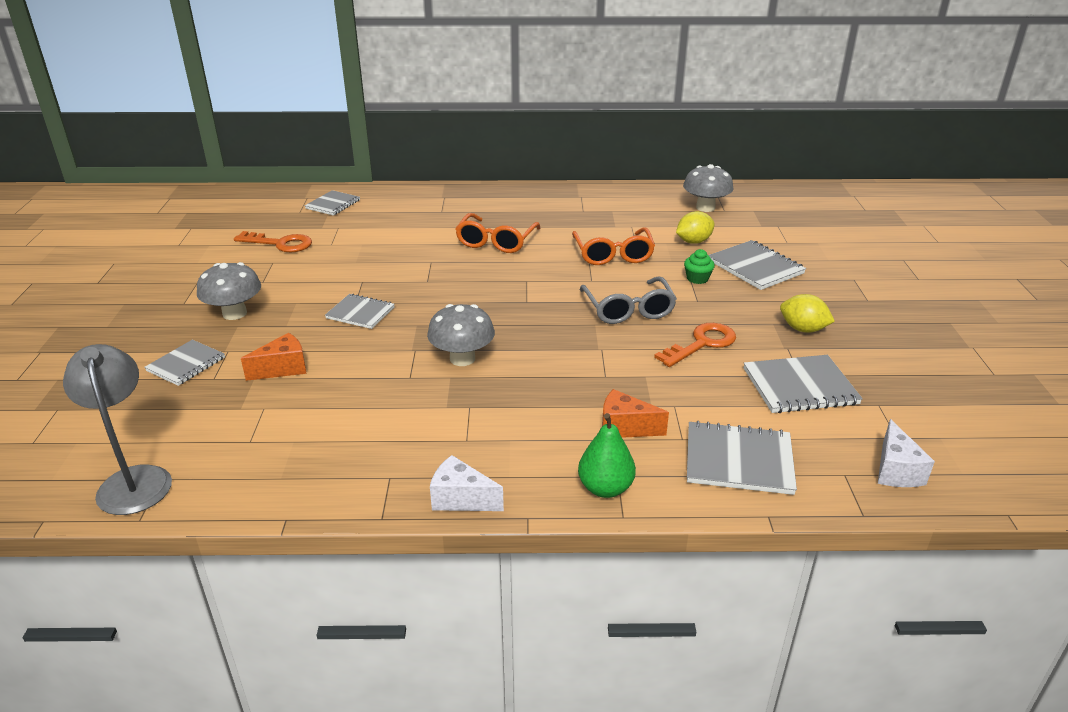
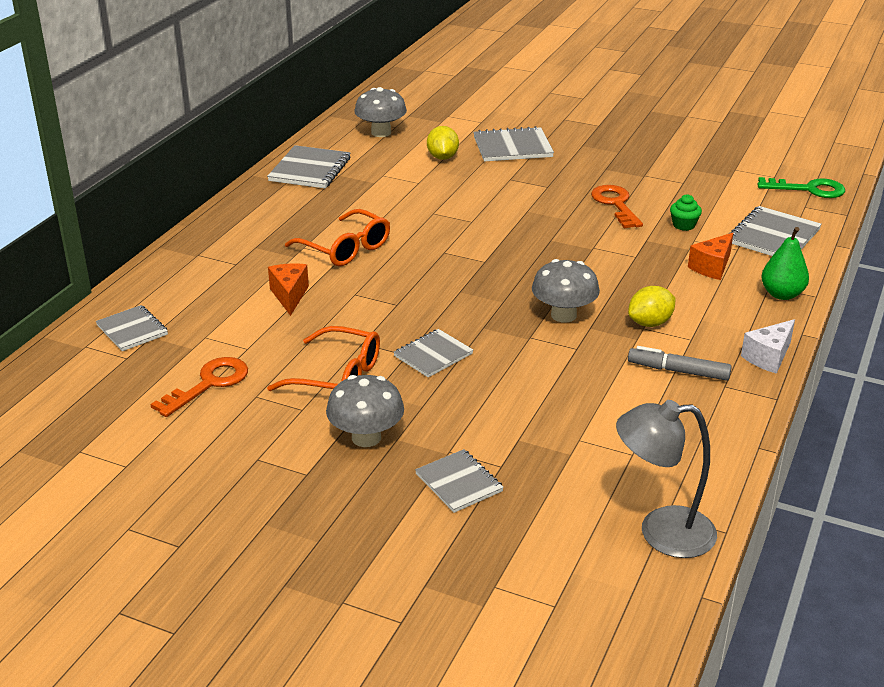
camera: 65 degrees left, 0 degrees up
orange cheese [241,333,306,381] -> orange cheese moved to [268,264,309,316]
orange glasses [572,227,655,265] -> orange glasses moved to [267,326,380,391]
grey glasses [580,277,677,324] -> none
green cupcake [684,249,715,284] -> green cupcake moved to [670,194,702,231]
grey notebook [744,355,863,413] -> grey notebook moved to [267,145,350,188]
yellow lemon [780,294,835,333] -> yellow lemon moved to [628,286,676,327]
white cheese [878,419,935,487] -> green key [757,177,845,198]
none -> grey marker [628,346,732,381]

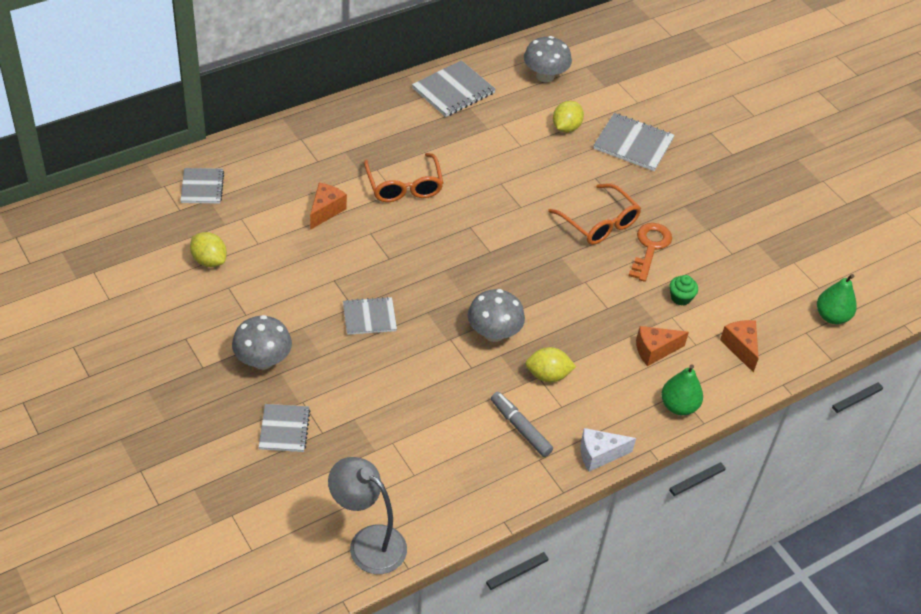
camera: 30 degrees right, 15 degrees up
orange key [151,357,248,417] -> yellow lemon [190,232,227,267]
orange glasses [267,326,380,391] -> orange glasses moved to [548,183,641,245]
grey notebook [729,206,822,256] -> orange cheese [720,320,759,372]
green key [757,177,845,198] -> green pear [817,274,857,324]

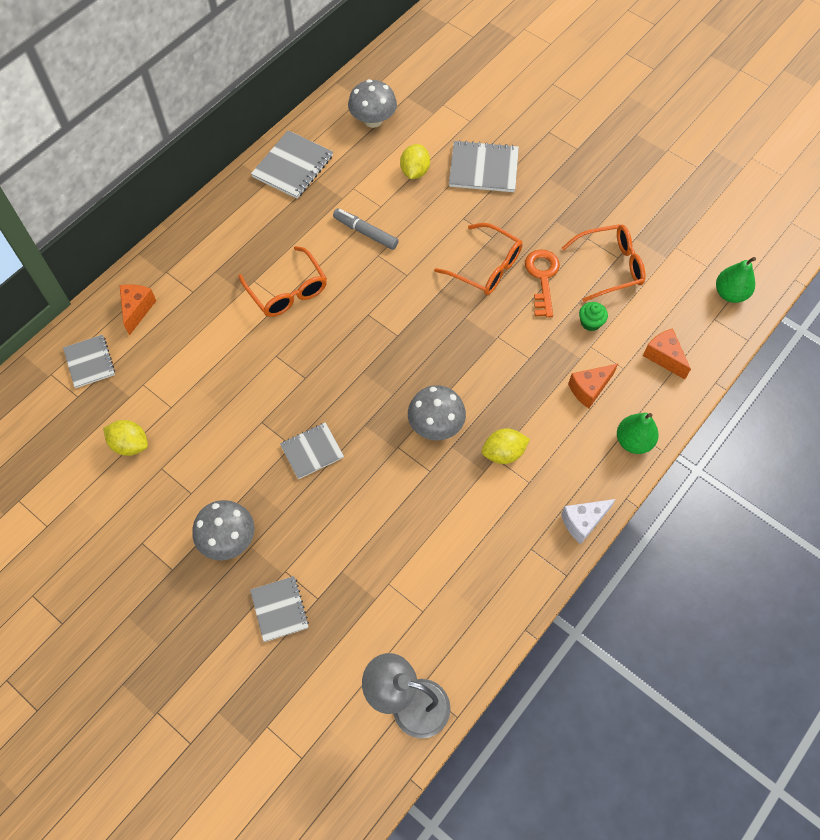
camera: 15 degrees left, 15 degrees up
orange cheese [310,183,347,230] -> orange cheese moved to [119,284,156,336]
grey marker [491,392,553,457] -> grey marker moved to [333,208,399,250]
none -> orange glasses [562,224,646,302]

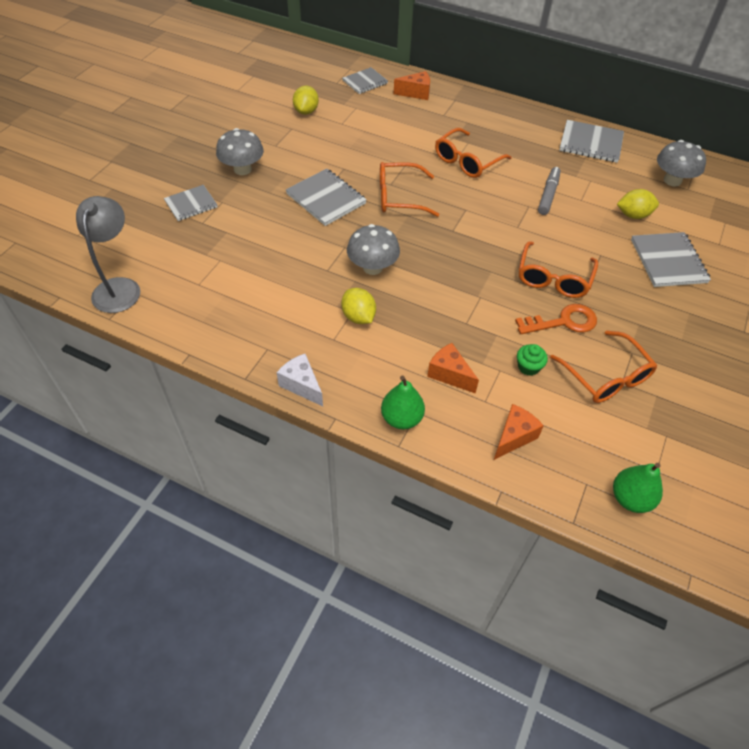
camera: 75 degrees right, 10 degrees down
grey notebook [280,422,344,479] -> grey notebook [286,168,367,226], size x1.51
none -> orange glasses [380,162,439,217]

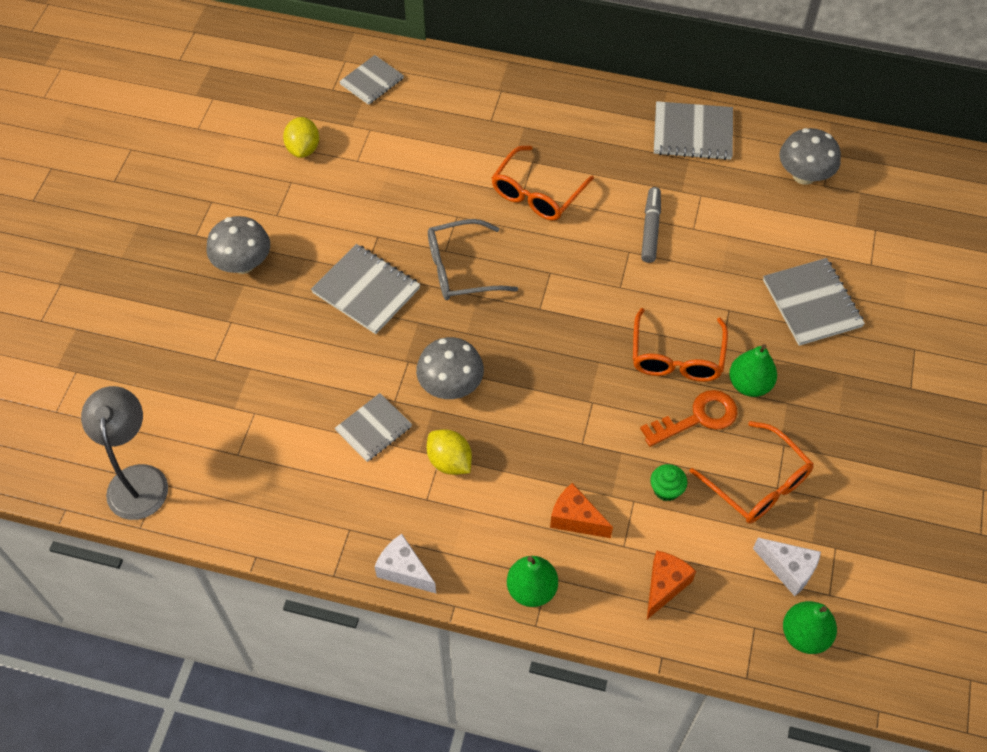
camera: 10 degrees left, 5 degrees up
grey notebook [164,185,218,221] -> grey notebook moved to [335,393,412,462]
orange glasses [380,162,439,217] -> grey glasses [428,219,518,300]
orange cheese [394,71,430,100] -> none
yellow lemon [617,189,659,219] -> none
none -> green pear [729,344,777,397]
none -> white cheese [753,538,821,596]

